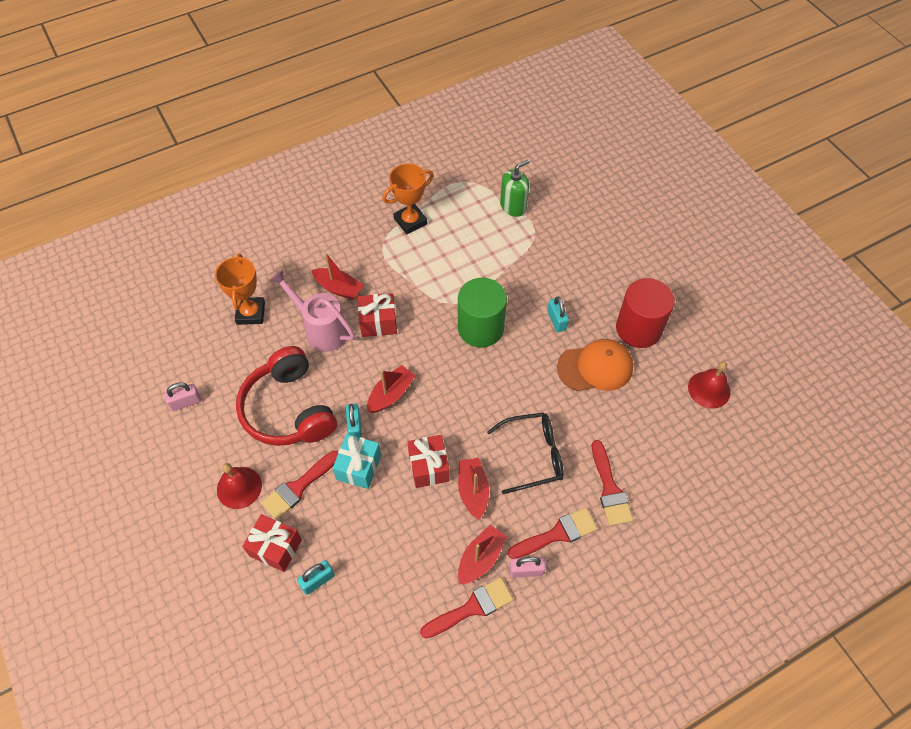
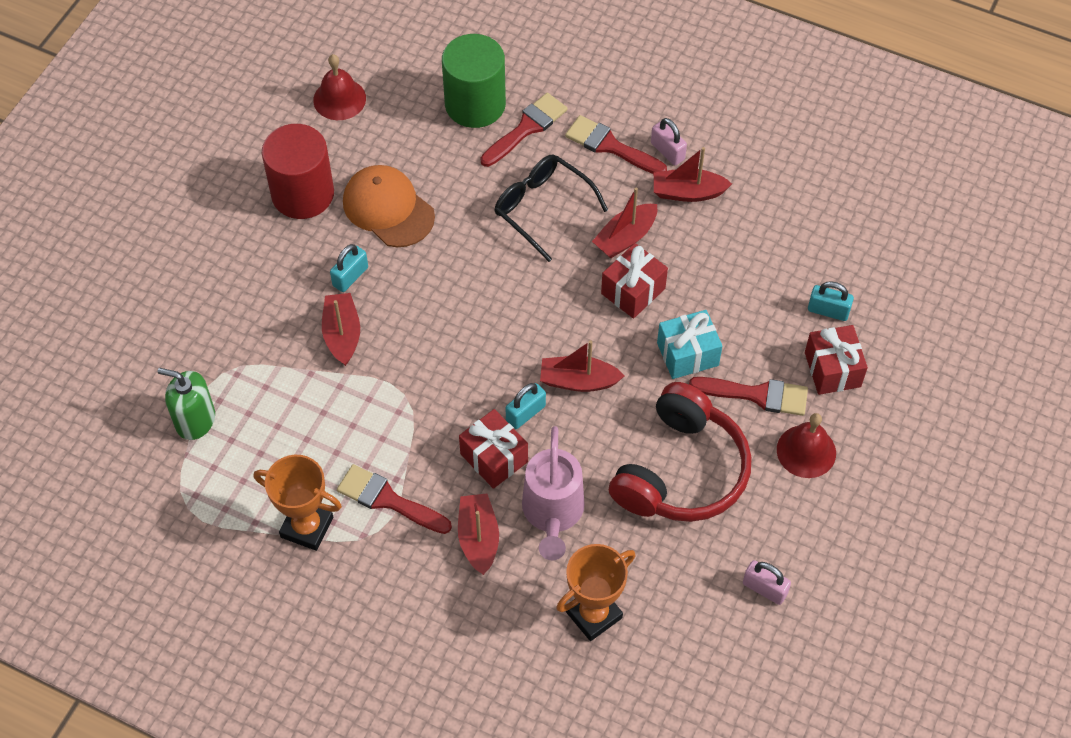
camera: 125 degrees left, 0 degrees up
turquoise padlock [346,404,362,437] -> turquoise padlock moved to [505,383,546,429]
red brush [420,577,513,639] -> red brush moved to [337,464,452,534]
green cylinder [458,278,507,348] -> green cylinder moved to [442,34,506,128]
none -> red boat [322,293,360,366]

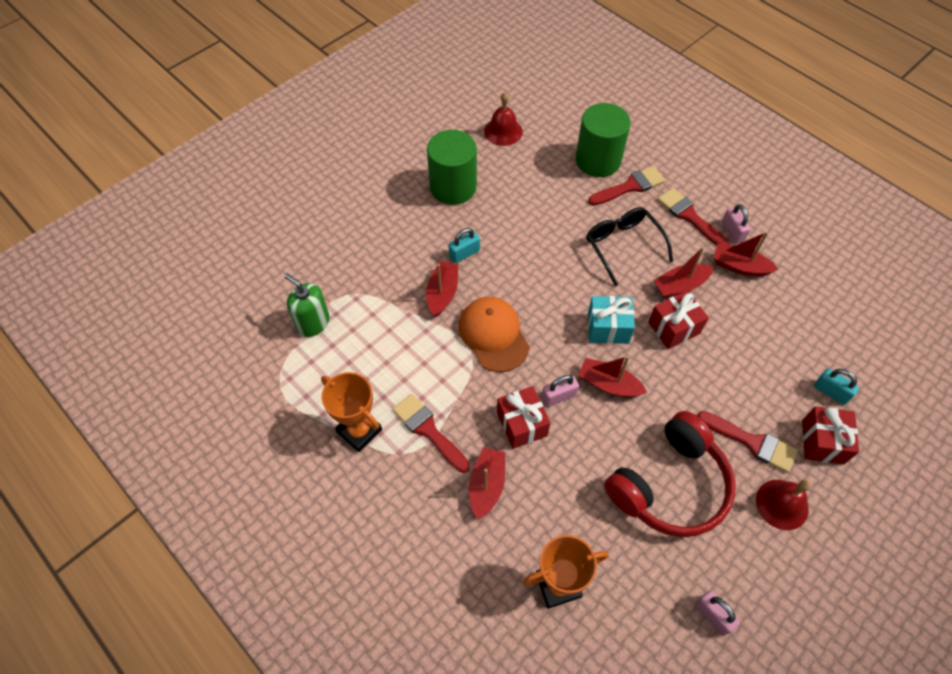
camera: 20 degrees right, 0 degrees up
red cylinder [262,124,334,219] -> green cylinder [427,130,477,205]
orange cap [343,165,435,247] -> orange cap moved to [459,297,530,372]
turquoise padlock [505,383,546,429] -> pink padlock [541,375,579,407]
pink watering can [522,426,585,560] -> none
turquoise gift [657,310,722,379] -> turquoise gift moved to [588,296,635,344]

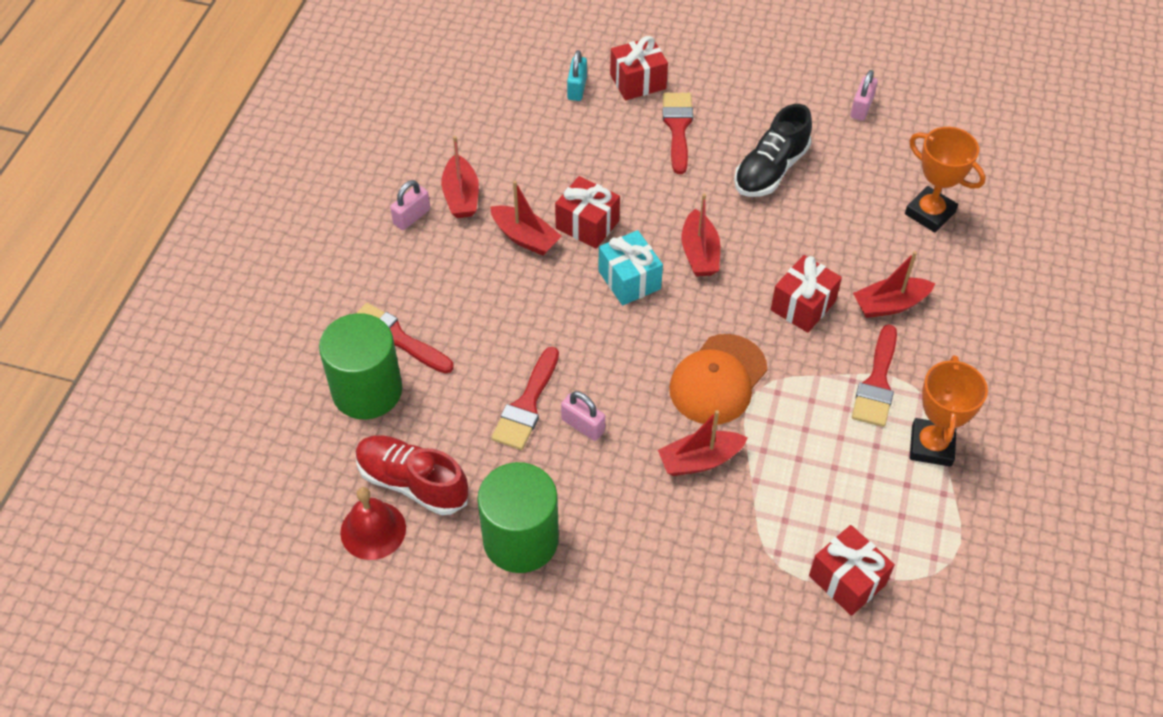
camera: 120 degrees left, 5 degrees down
green soap dispenser [284,274,330,337] -> red gift [809,525,895,616]
turquoise padlock [448,228,480,263] -> none
pink padlock [541,375,579,407] -> pink padlock moved to [561,391,605,441]
black glasses [586,207,673,286] -> none
red headphones [604,411,736,537] -> black shoe [734,104,812,197]
red brush [657,188,729,245] -> red brush moved to [491,347,559,450]
red bell [756,480,811,530] -> none
none -> red shoe [356,435,469,515]

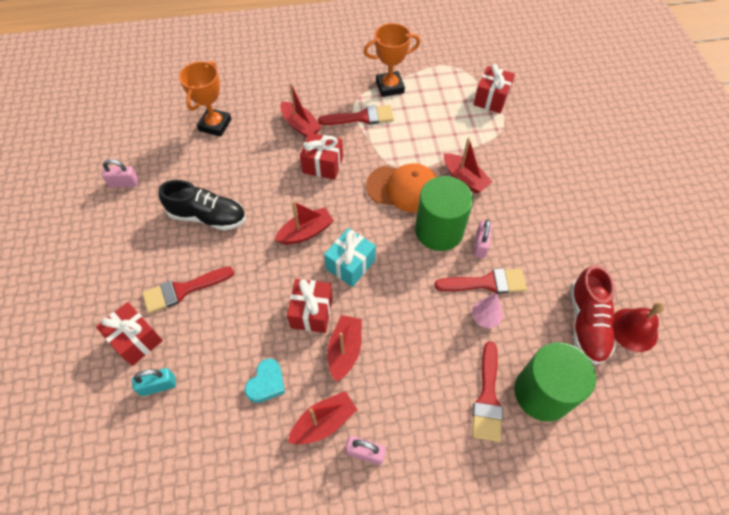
camera: 115 degrees left, 5 degrees up
green cylinder [477,462,559,573] -> green cylinder moved to [415,176,473,251]
none -> turquoise heart [245,358,285,403]
none -> pink tree [472,294,503,329]

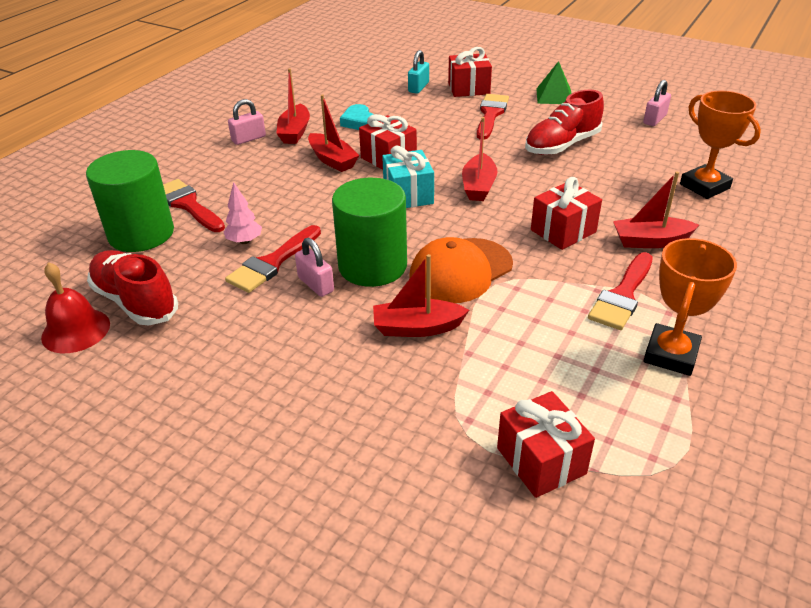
camera: 130 degrees right, 20 degrees down
black shoe [159,180,246,231] -> red shoe [525,90,604,155]
none -> green pyramid [536,61,571,104]

